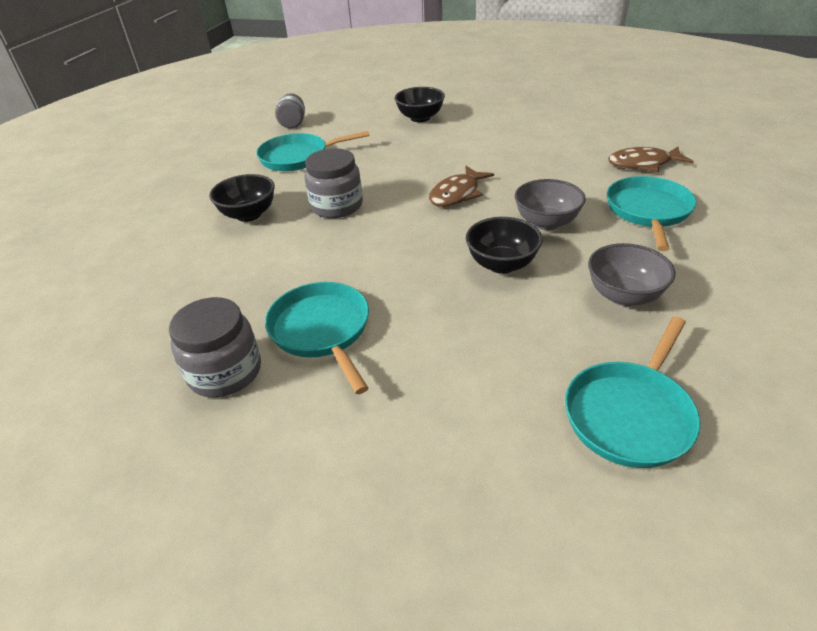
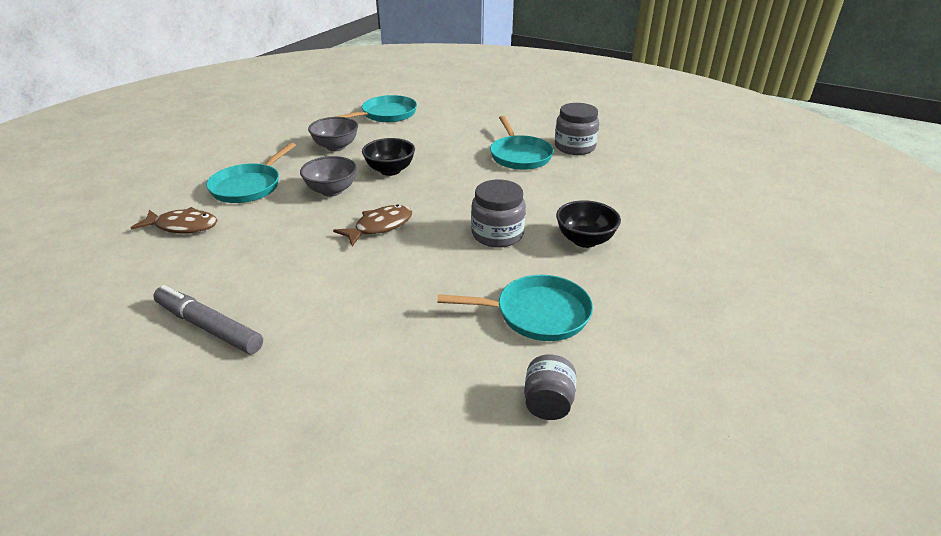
camera: 170 degrees left, 5 degrees down
black bowl [395,87,445,122] -> none
none -> grey marker [153,285,263,354]

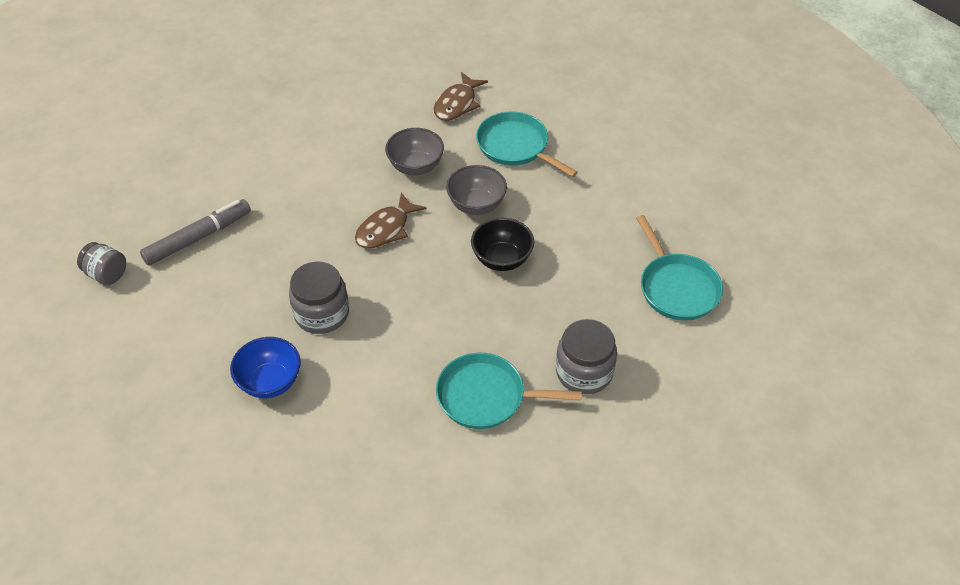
camera: 110 degrees right, 15 degrees up
grey marker [153,285,263,354] -> grey marker moved to [140,199,251,266]
grey bowl [308,117,358,151] -> grey bowl moved to [385,128,444,175]
brown fish [333,204,412,246] -> brown fish turned 60 degrees clockwise [355,192,427,249]
turquoise pan [437,275,593,341] -> none
grey jar [555,103,599,155] -> grey jar moved to [556,319,617,394]
black bowl [556,200,621,248] -> blue bowl [230,337,301,398]

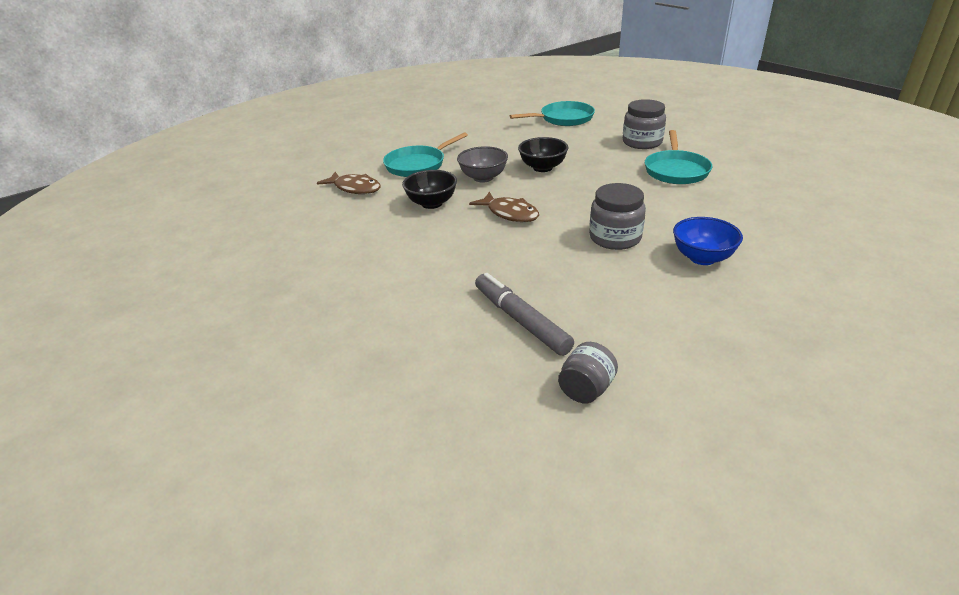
camera: 85 degrees left, 15 degrees down
grey bowl [385,128,444,175] -> black bowl [402,170,457,209]

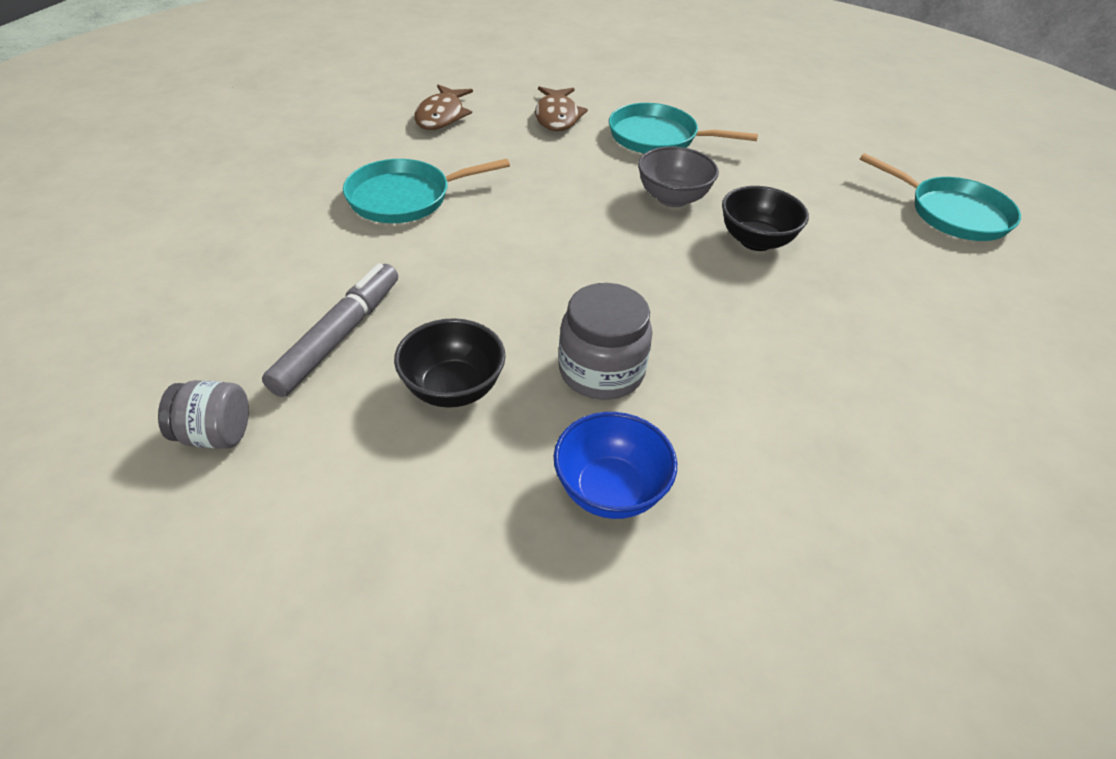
camera: 55 degrees right, 10 degrees up
black bowl [402,170,457,209] -> black bowl moved to [394,318,506,408]
brown fish [469,192,539,222] -> brown fish moved to [414,85,473,130]
grey jar [623,99,666,149] -> none
turquoise pan [645,130,712,184] -> turquoise pan moved to [343,159,510,223]

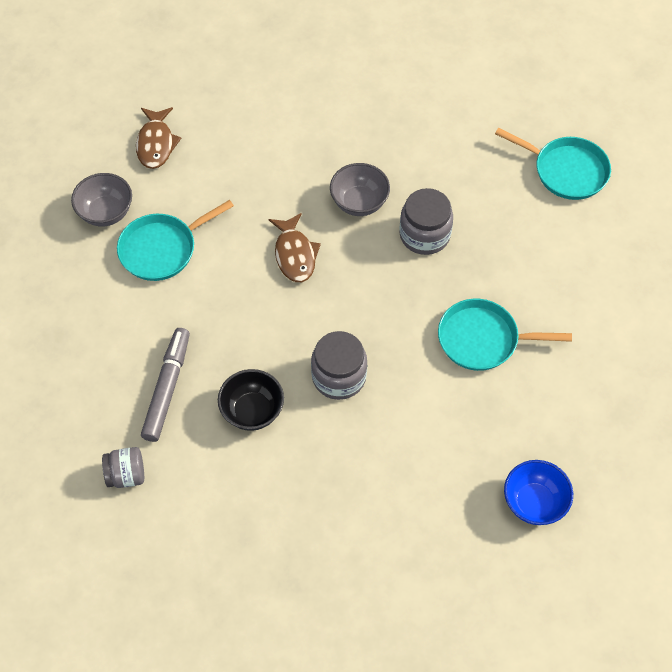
camera: 10 degrees left, 15 degrees up
brown fish [535,86,588,131] -> brown fish moved to [268,213,321,282]
blue bowl [554,412,677,519] -> blue bowl moved to [504,460,573,525]
turquoise pan [609,103,758,154] -> turquoise pan moved to [438,299,572,371]
black bowl [722,186,809,251] -> grey jar [400,188,453,255]
none -> grey bowl [71,173,132,227]

